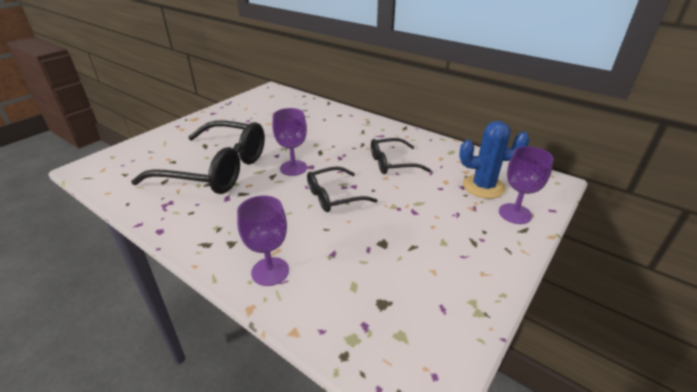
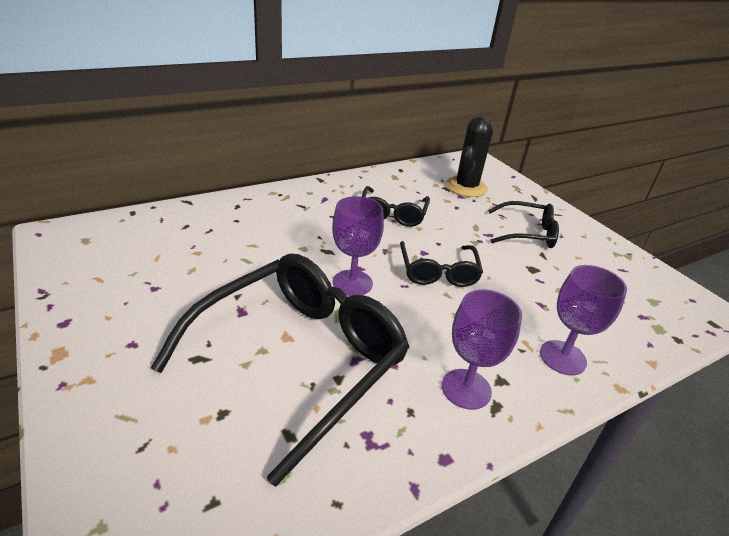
camera: 70 degrees left, 0 degrees up
blue cactus [459,121,530,199] -> black cactus [446,116,493,197]
purple goblet [499,146,554,224] -> purple goblet moved to [442,289,522,410]
none -> black glasses [488,201,559,248]

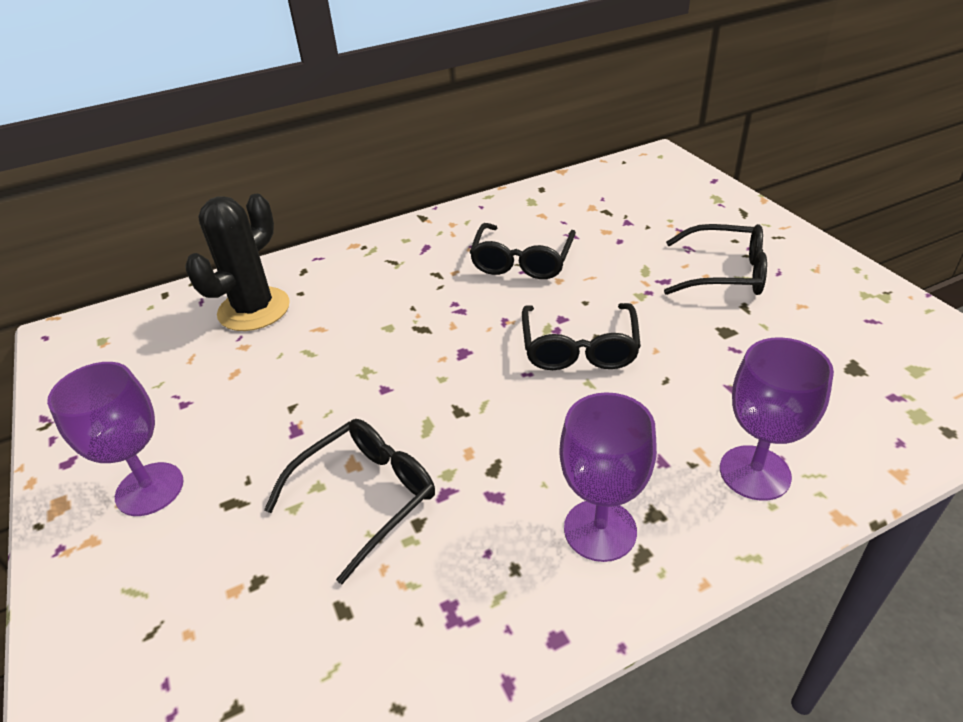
camera: 10 degrees right, 5 degrees up
black glasses [151,254,410,487] -> black glasses [264,419,435,584], size x0.52
purple goblet [332,196,384,296] -> purple goblet moved to [47,362,184,516]
black cactus [446,116,493,197] -> black cactus moved to [185,194,290,331]

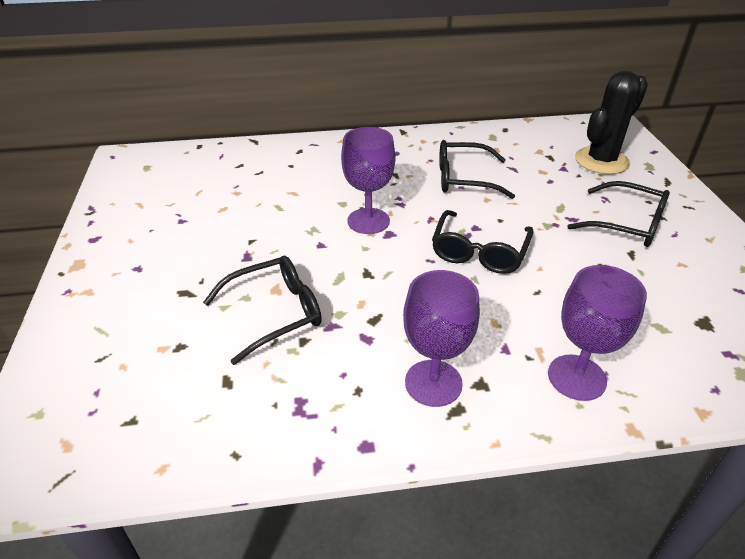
camera: 15 degrees right, 0 degrees up
purple goblet [47,362,184,516] -> purple goblet moved to [341,127,395,234]
black cactus [185,194,290,331] -> black cactus moved to [575,71,648,174]
black glasses [470,223,576,279] -> black glasses turned 60 degrees clockwise [439,140,515,199]

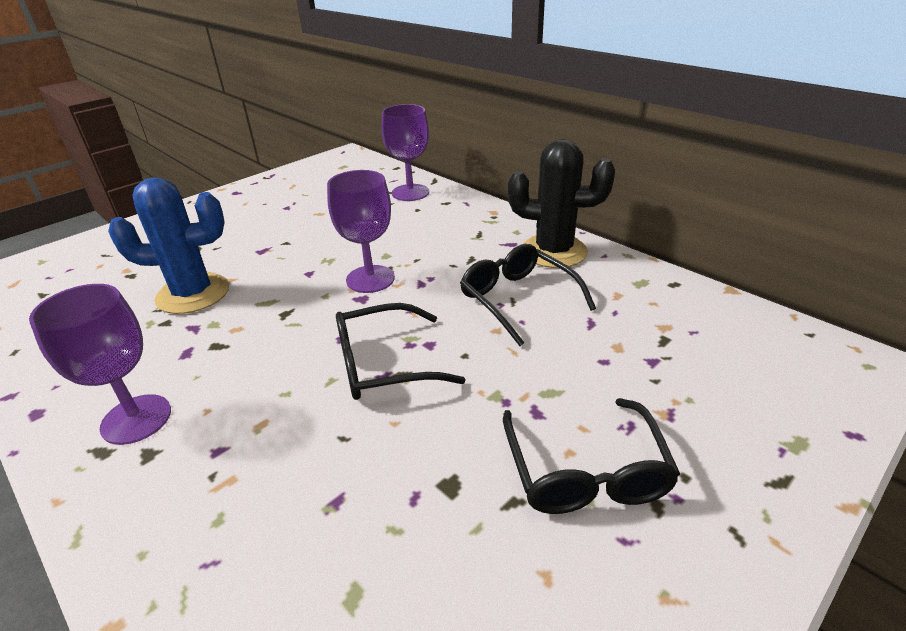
camera: 55 degrees right, 5 degrees down
black glasses [203,256,322,365] -> blue cactus [108,177,229,314]
purple goblet [548,265,647,401] -> purple goblet moved to [381,104,429,201]
black cactus [575,71,648,174] -> black cactus moved to [508,139,615,268]

